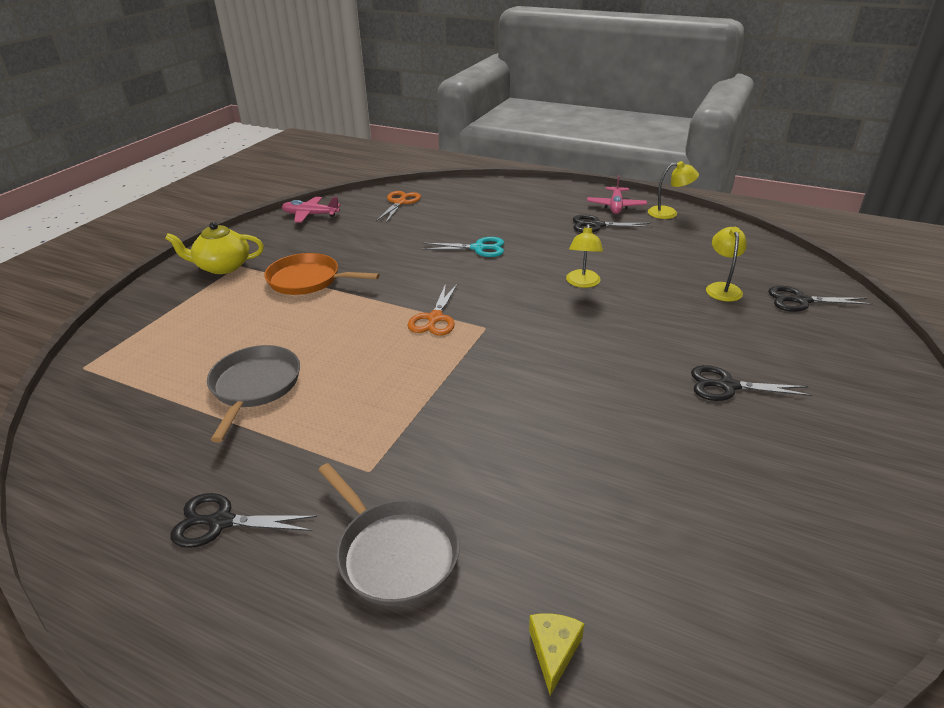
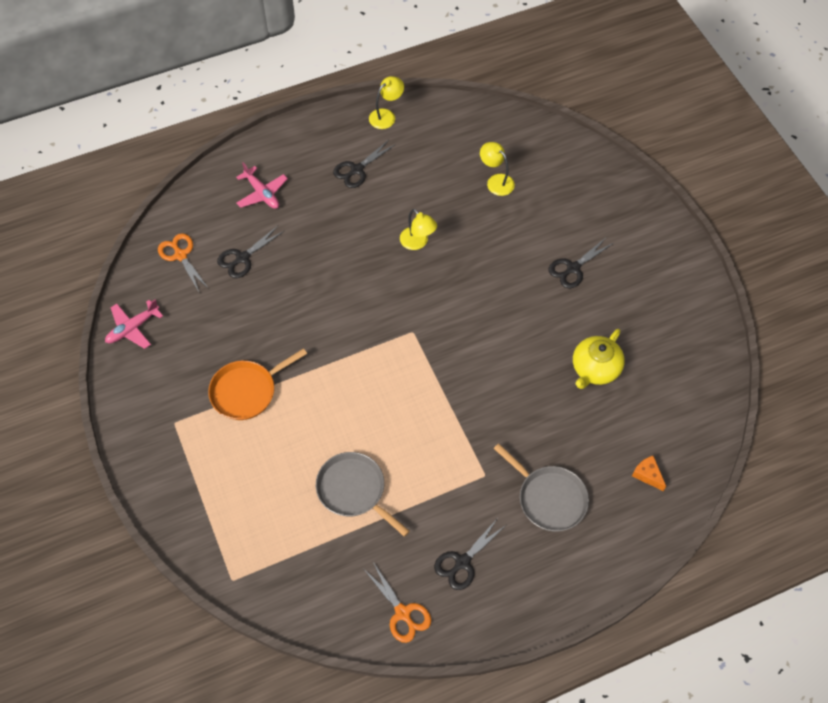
camera: 50 degrees left, 25 degrees up
yellow teapot [165,222,264,274] -> yellow teapot moved to [573,329,625,389]
grey pan [319,463,460,606] -> grey pan turned 45 degrees clockwise [493,443,589,531]
orange scissors [408,283,458,336] -> orange scissors moved to [365,562,431,643]
turquoise scissors [422,237,504,257] -> none
yellow cheese [529,613,585,696] -> orange cheese [632,456,666,491]
pink plane [587,175,647,214] -> pink plane moved to [236,162,288,209]
black scissors [768,286,873,312] -> black scissors moved to [217,226,284,278]

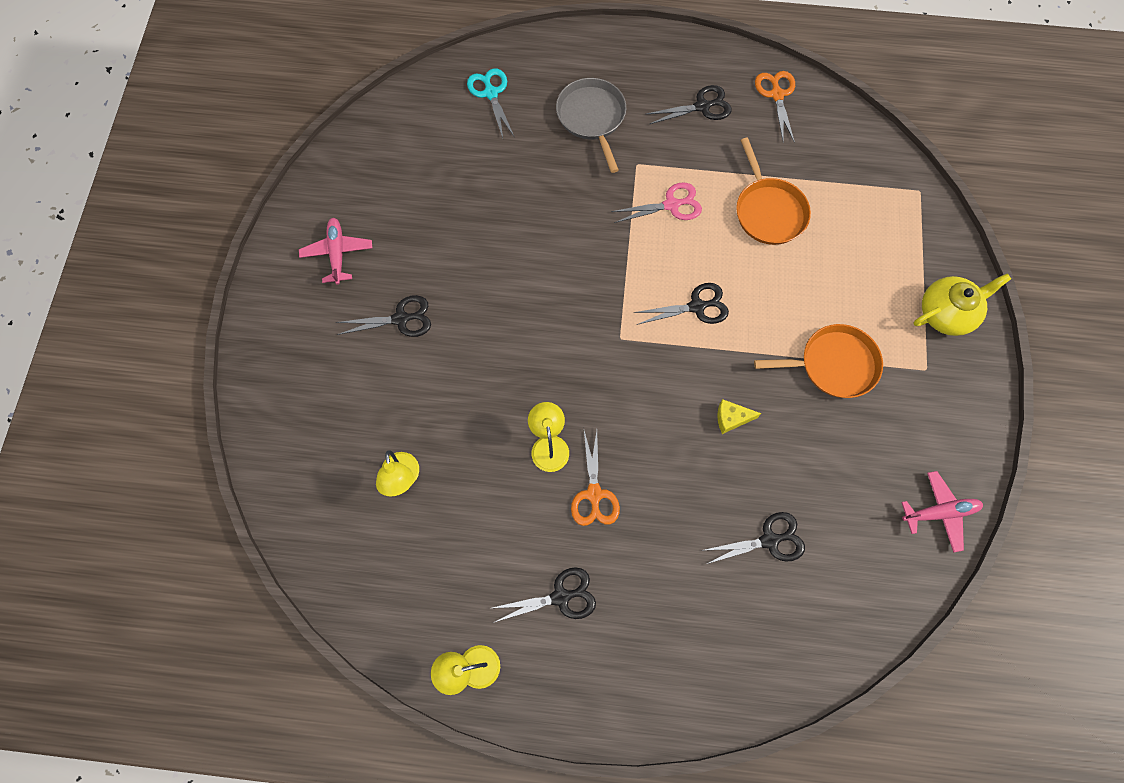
camera: 150 degrees left, 10 degrees up
orange scissors [158,233,209,292] -> orange scissors moved to [571,430,620,526]
pink plane [236,162,288,209] -> pink plane moved to [299,218,372,285]
grey pan [316,452,410,537] -> orange pan [736,138,811,245]
yellow teapot [573,329,625,389] -> yellow teapot moved to [913,273,1011,336]
orange cheese [632,456,666,491] -> turquoise scissors [467,68,515,138]
none -> pink scissors [611,182,702,223]
none -> black scissors [634,283,729,325]
none -> yellow cheese [717,399,761,434]

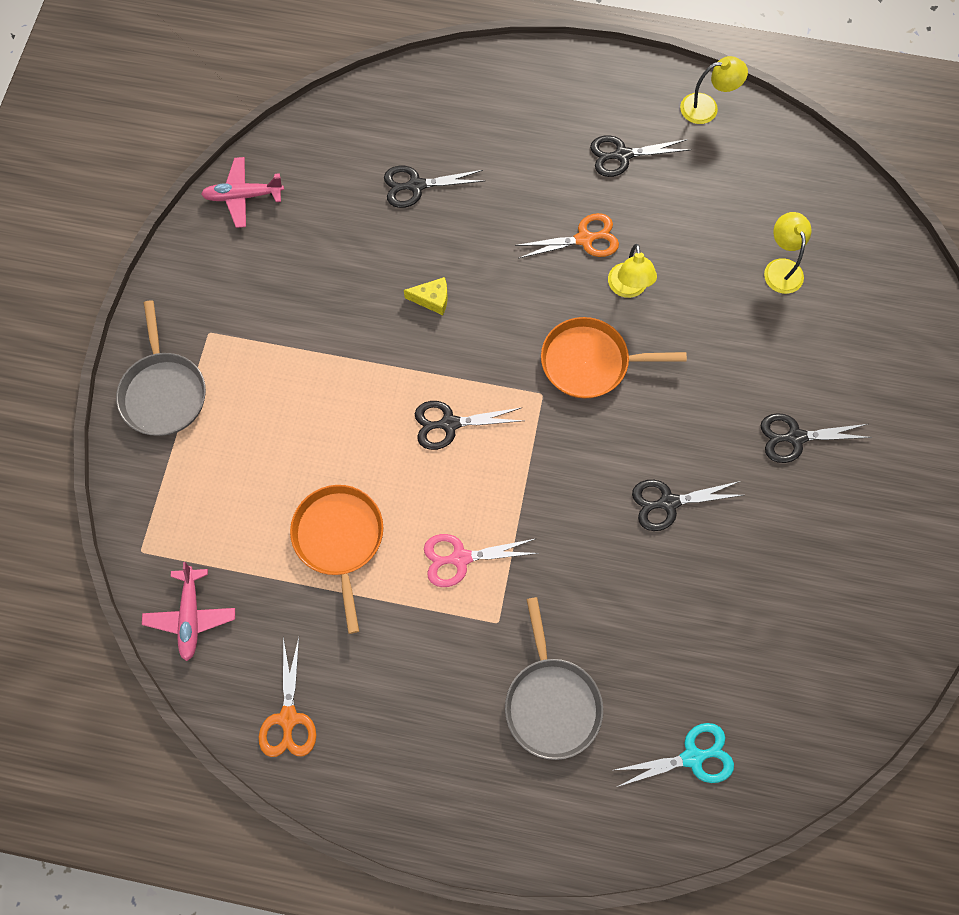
camera: 175 degrees left, 0 degrees up
pink plane [299,218,372,285] -> pink plane moved to [142,562,235,661]
turquoise scissors [467,68,515,138] -> turquoise scissors turned 90 degrees counterclockwise [615,723,734,787]
orange scissors [571,430,620,526] -> orange scissors turned 75 degrees clockwise [515,213,619,259]
black scissors [647,85,732,124] -> black scissors moved to [632,480,743,531]
orange pan [754,324,883,398] -> orange pan moved to [541,317,687,399]
yellow teapot [913,273,1011,336] -> grey pan [116,300,206,436]

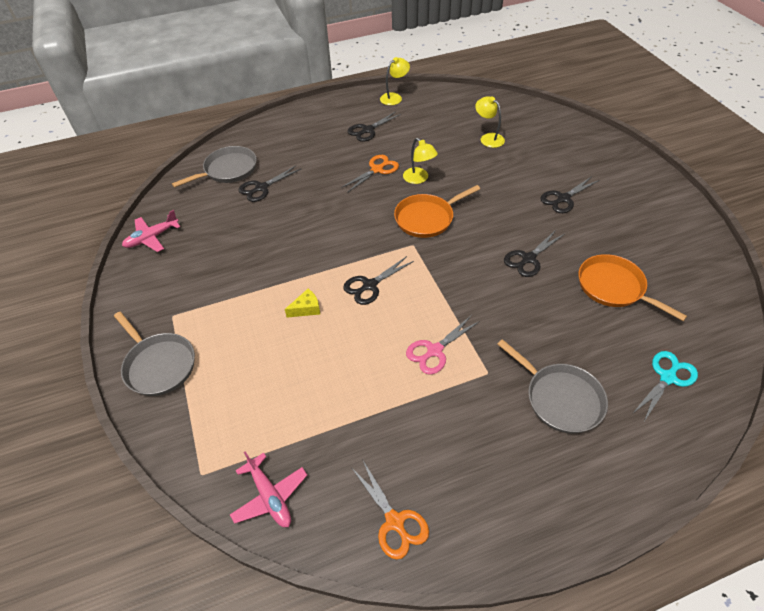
camera: 30 degrees left, 20 degrees down
orange pan [290,485,383,634] -> orange pan moved to [578,254,687,321]
yellow cheese [404,277,448,315] -> yellow cheese moved to [285,289,320,318]
none -> grey pan [172,146,257,188]

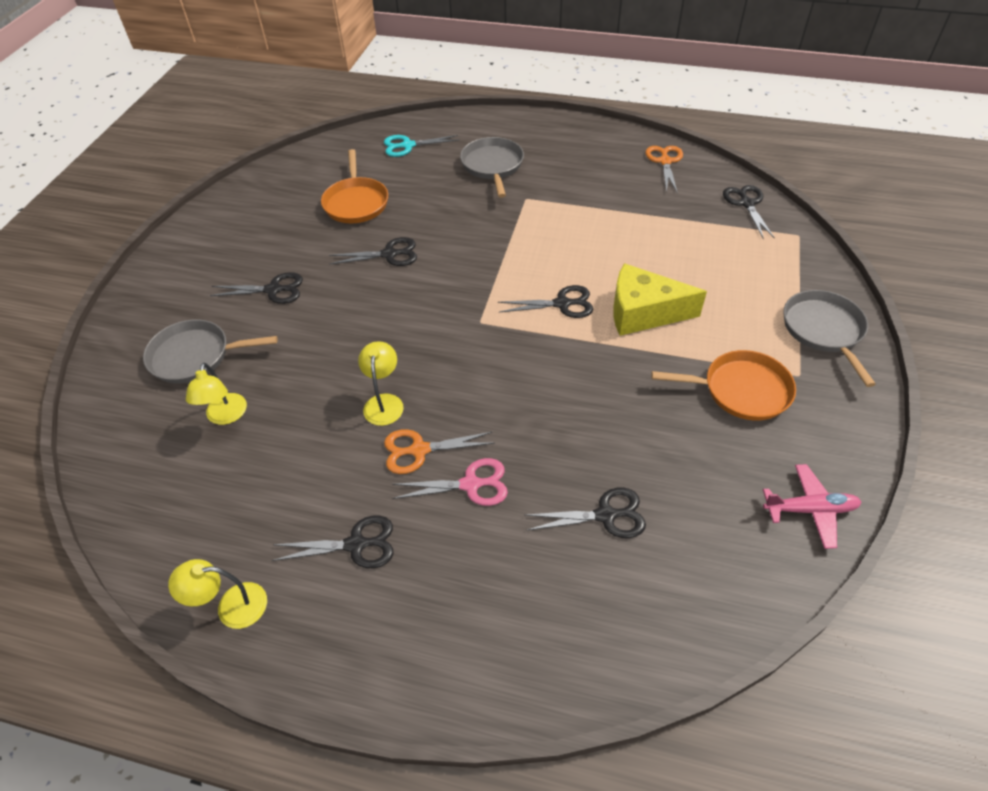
camera: 145 degrees left, 0 degrees up
grey pan [172,146,257,188] -> grey pan moved to [143,320,278,383]
pink plane [230,451,307,527] -> black scissors [723,185,775,239]
yellow cheese [285,289,320,318] -> yellow cheese [613,263,707,336], size x2.18
orange pan [394,185,480,238] -> orange pan moved to [651,350,796,421]
pink scissors [406,315,480,374] -> pink scissors moved to [392,458,508,506]

